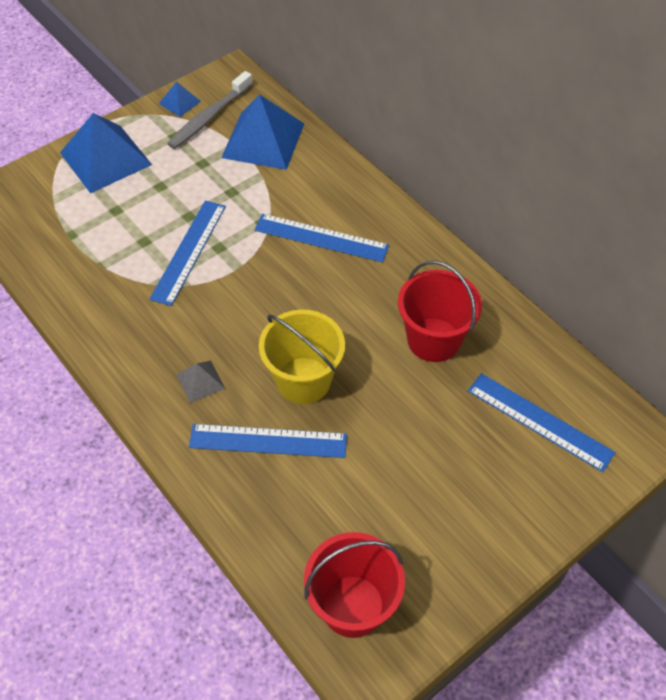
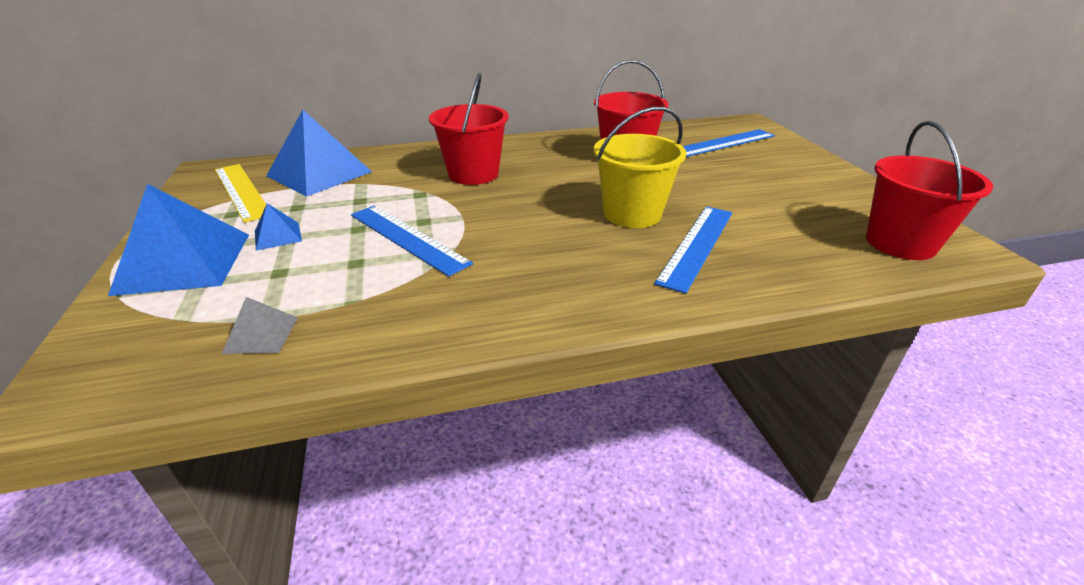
camera: 65 degrees left, 20 degrees down
blue pyramid [159,82,201,117] -> blue pyramid moved to [255,203,302,251]
grey toothbrush [167,71,253,149] -> yellow ruler [215,164,266,223]
grey pyramid [176,361,225,403] -> grey pyramid moved to [222,297,298,354]
blue ruler [254,214,389,262] -> red bucket [429,73,509,185]

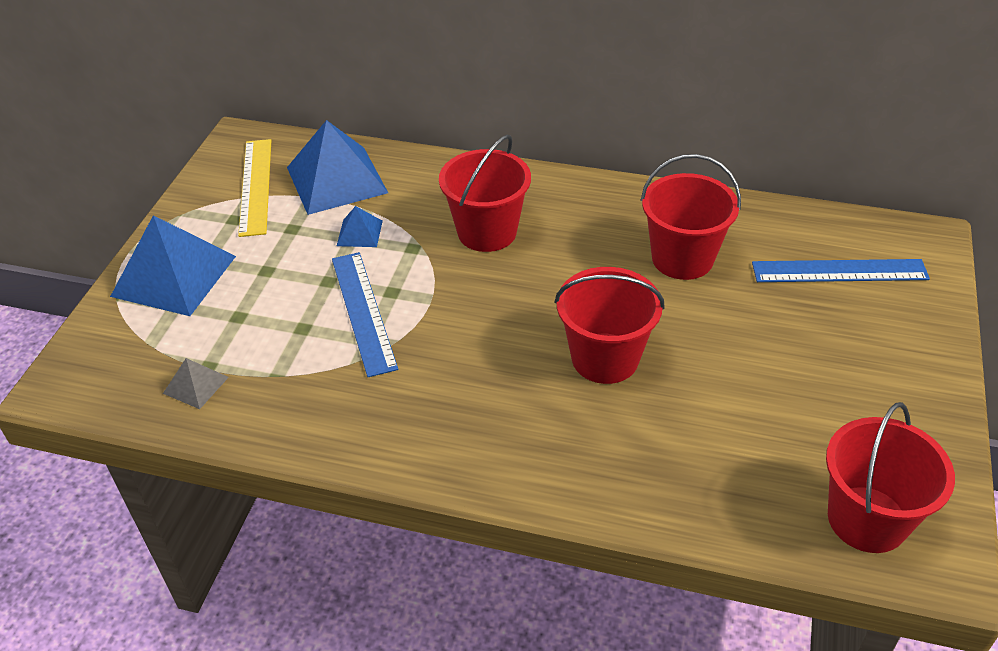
camera: 30 degrees right, 10 degrees up
blue pyramid [255,203,302,251] -> blue pyramid moved to [337,206,383,247]
yellow bucket [594,107,687,228] -> red bucket [555,267,665,384]
blue ruler [654,206,732,294] -> none

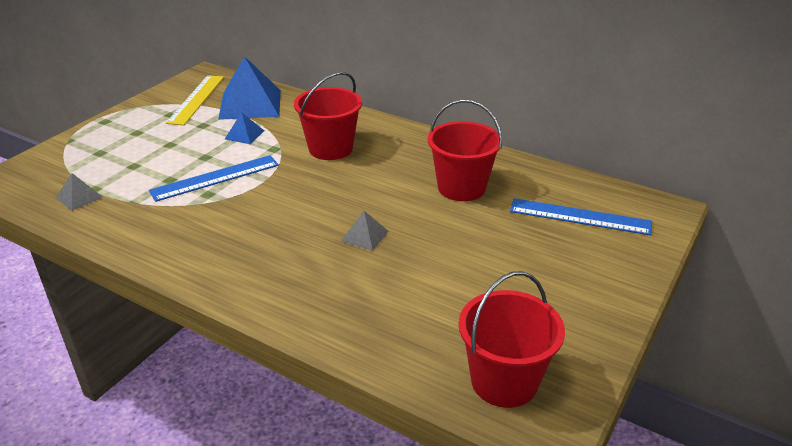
camera: 15 degrees right, 10 degrees down
blue pyramid [110,215,236,316] -> none
blue ruler [332,252,398,377] -> blue ruler turned 60 degrees clockwise [149,155,279,202]
red bucket [555,267,665,384] -> grey pyramid [341,211,389,251]

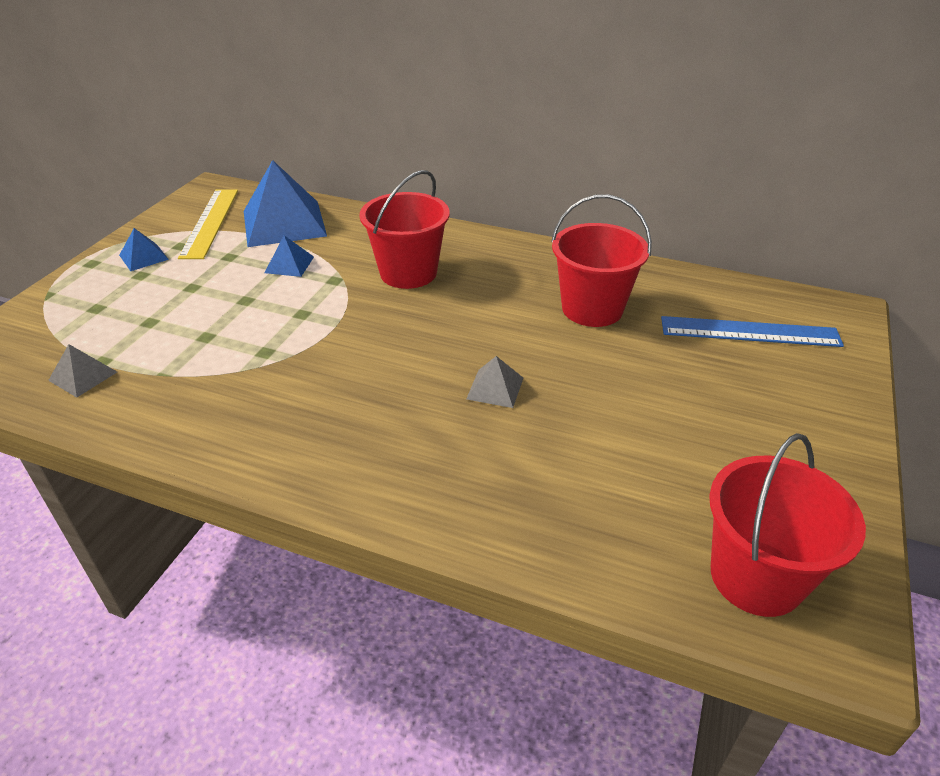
camera: 10 degrees left, 5 degrees up
blue ruler [149,155,279,202] -> none
none -> blue pyramid [119,228,169,271]

